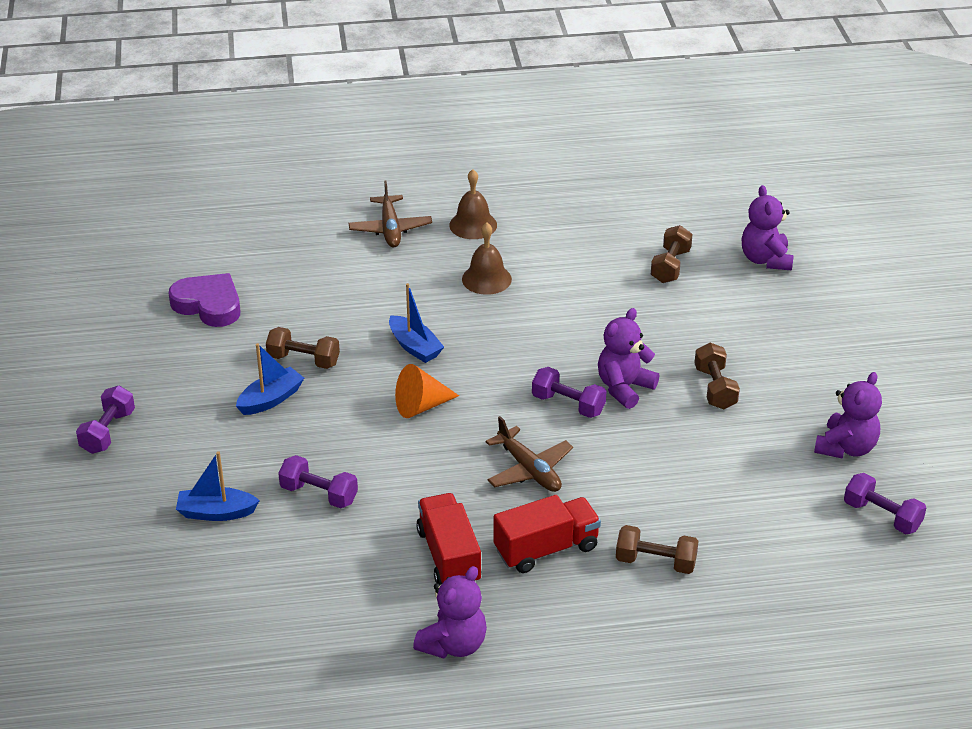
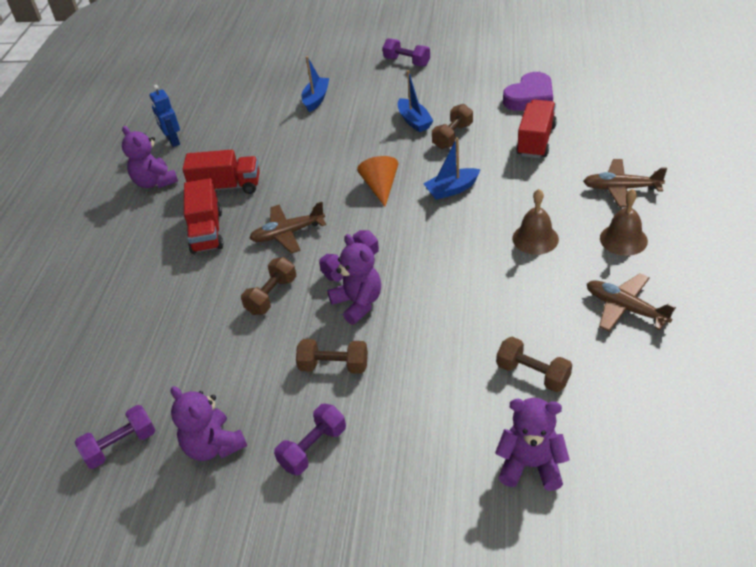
camera: 110 degrees right, 5 degrees up
purple dumbbell [278,455,358,508] -> purple dumbbell moved to [274,404,346,475]
brown dumbbell [616,525,699,574] -> brown dumbbell moved to [241,257,296,315]
none -> blue robot [150,85,180,147]
none -> red truck [516,99,557,158]
none -> brown plane [587,274,676,331]

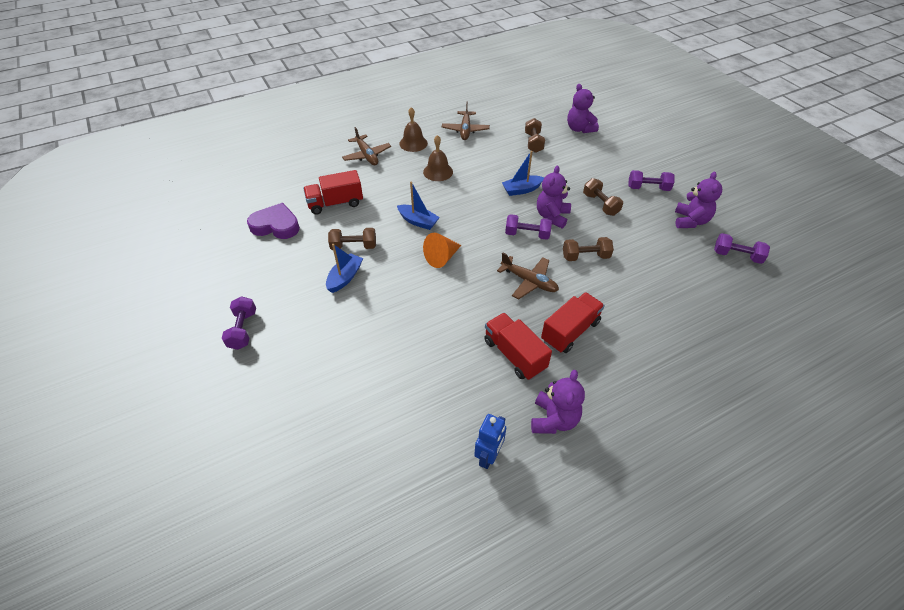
camera: 130 degrees left, 5 degrees up
blue boat [302,56,329,112] -> blue boat moved to [502,151,545,196]

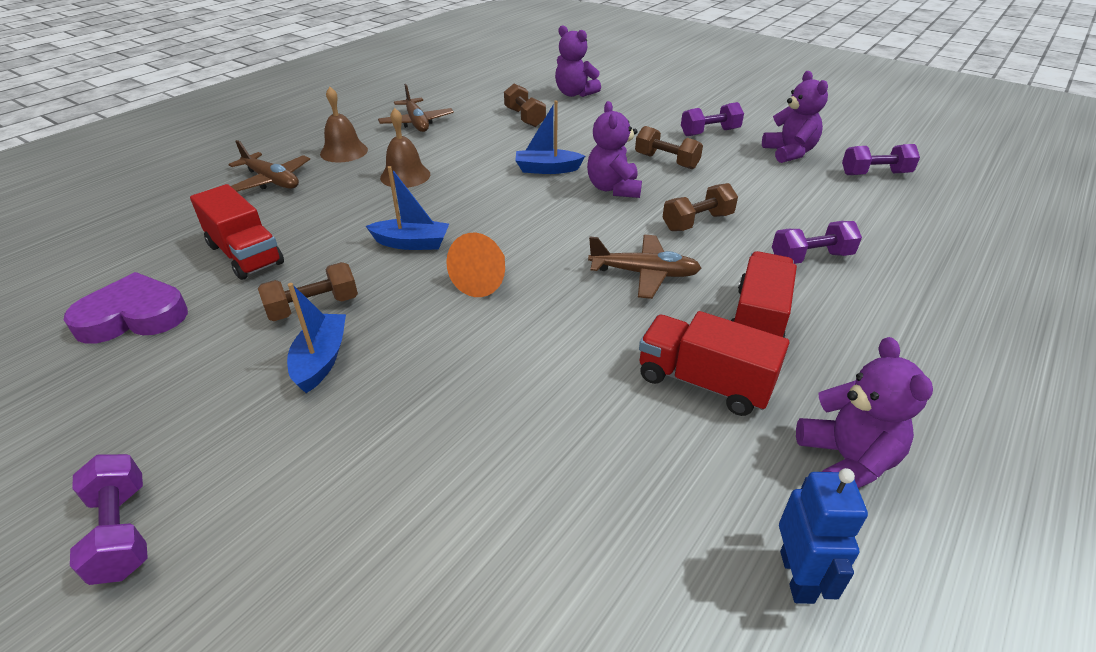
camera: 25 degrees left, 10 degrees down
red truck [303,170,363,215] -> red truck turned 90 degrees counterclockwise [190,184,284,280]
blue boat [502,151,545,196] -> blue boat turned 45 degrees clockwise [515,101,585,174]
purple dumbbell [505,214,552,240] -> purple dumbbell moved to [772,221,862,264]

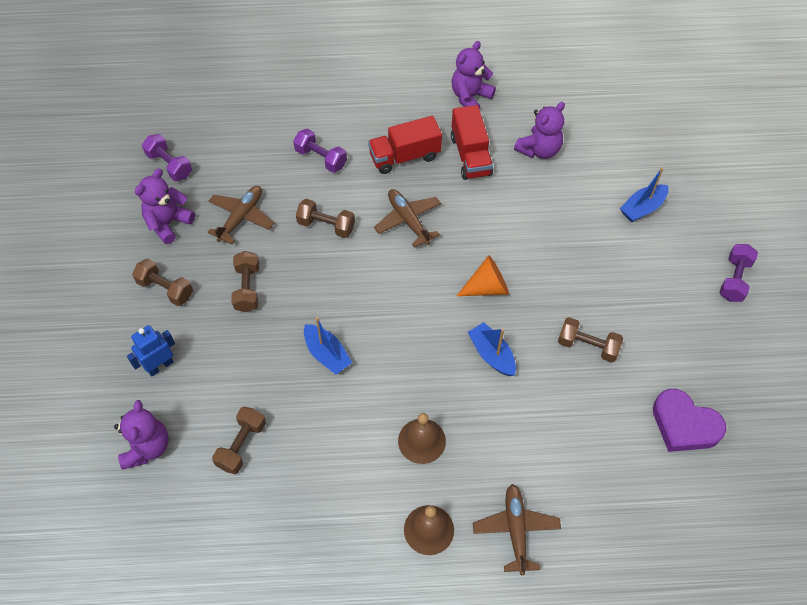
camera: 130 degrees left, 20 degrees up
red truck [190,184,284,280] -> none
blue boat [287,283,346,393] -> blue boat moved to [620,167,669,222]
brown plane [378,84,454,132] -> brown plane moved to [208,186,274,244]
purple teddy bear [587,101,642,198] -> purple teddy bear moved to [514,102,565,159]
purple dumbbell [681,102,744,136] -> brown dumbbell [132,259,193,306]
blue robot [779,468,868,604] -> blue robot moved to [127,325,175,376]

